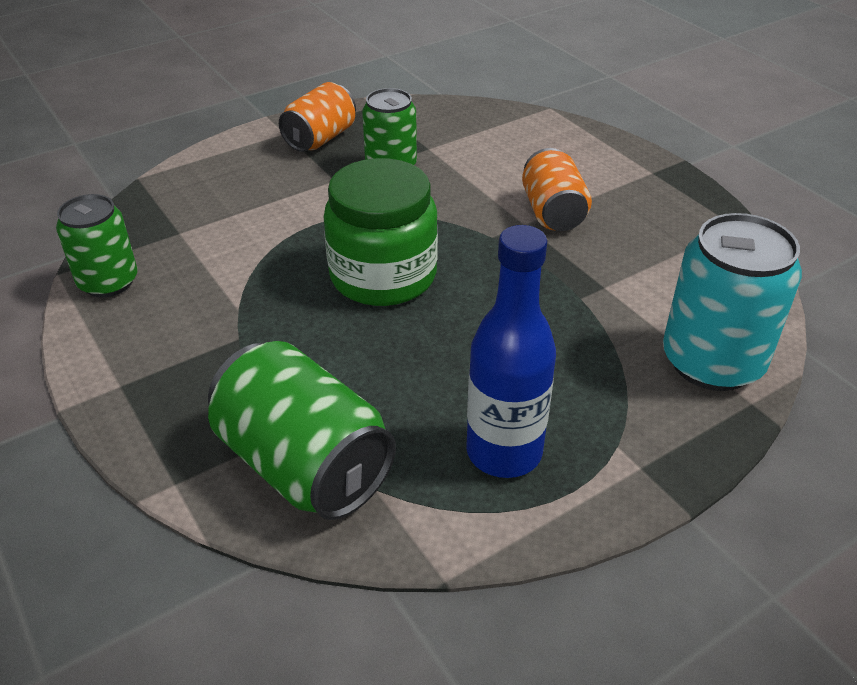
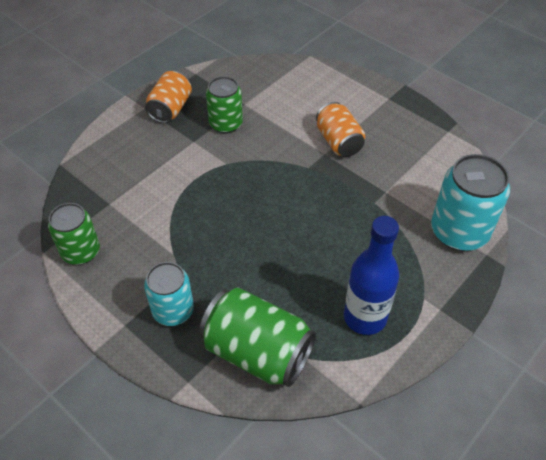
camera: 15 degrees left, 10 degrees up
green jar [324,158,438,306] -> none
none -> turquoise can [144,262,194,326]

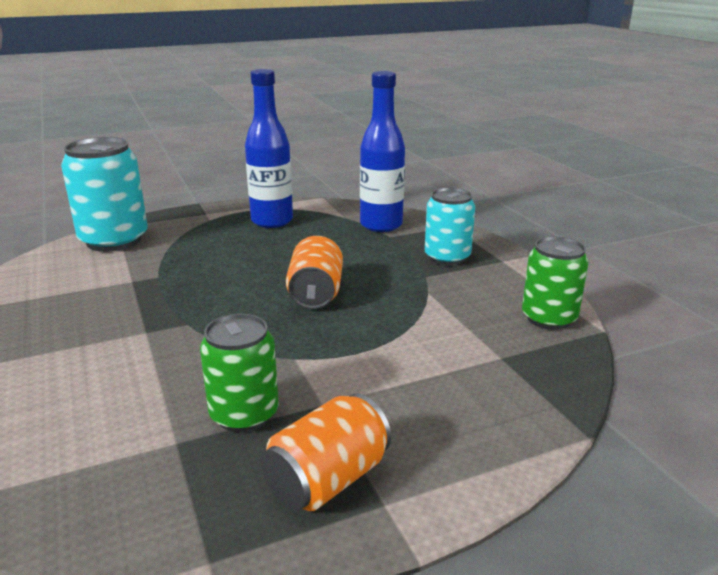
camera: 155 degrees left, 25 degrees down
green can [199,287,316,387] -> blue bottle [360,71,405,232]
orange can [316,102,365,157] -> orange can moved to [286,236,343,309]

